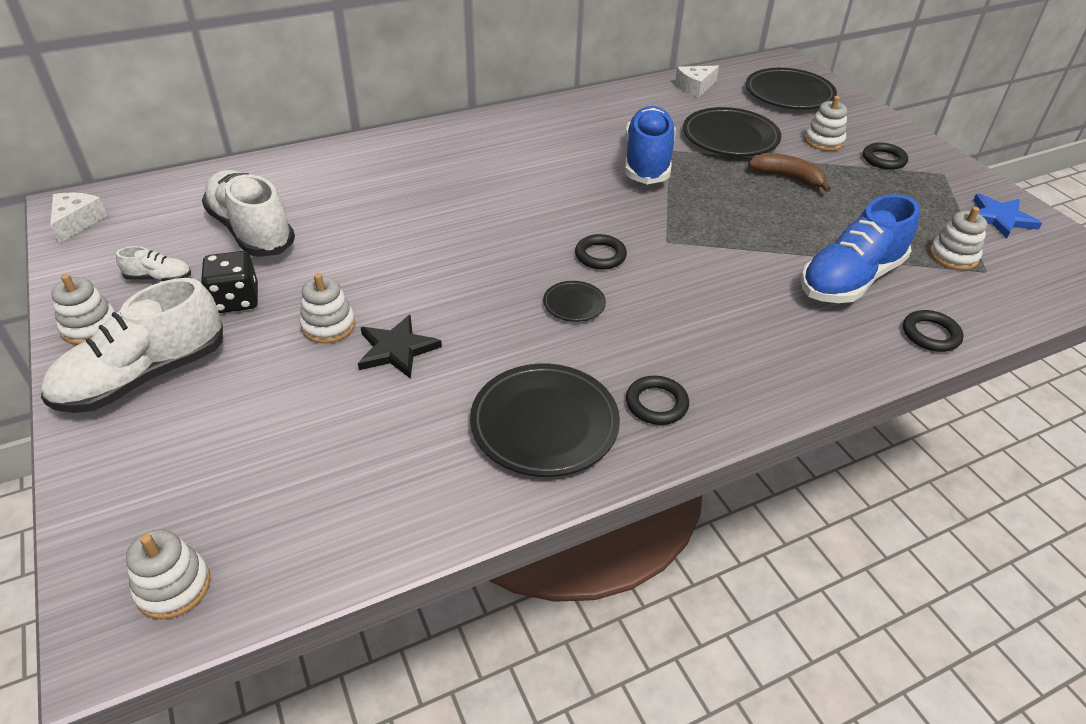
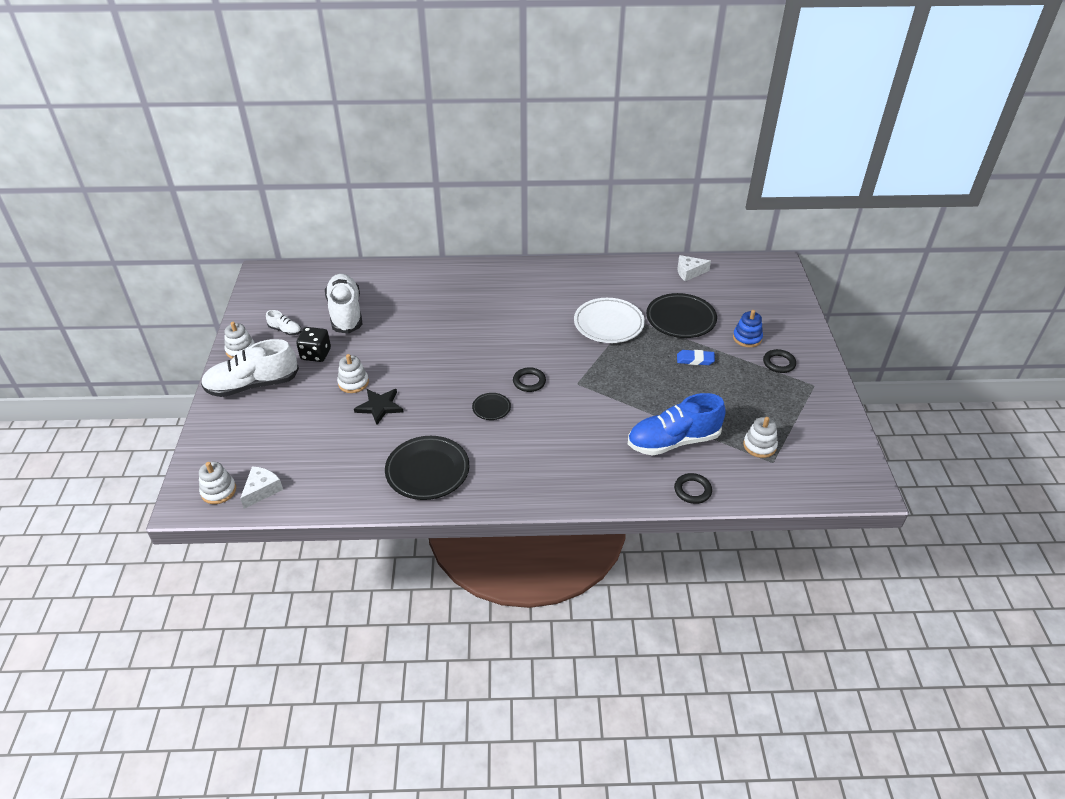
camera: 25 degrees right, 0 degrees up
white cheese [50,193,107,243] -> white cheese moved to [240,466,283,509]
blue shoe [625,106,676,184] -> white plate [574,298,645,343]
black ring [626,376,689,425] -> none
black plate [746,68,837,109] -> none
brown banana [748,153,831,192] -> blue eraser [677,350,715,365]
white stacking toy [805,96,847,151] -> blue stacking toy [733,310,763,347]
blue star [973,194,1042,239] -> none

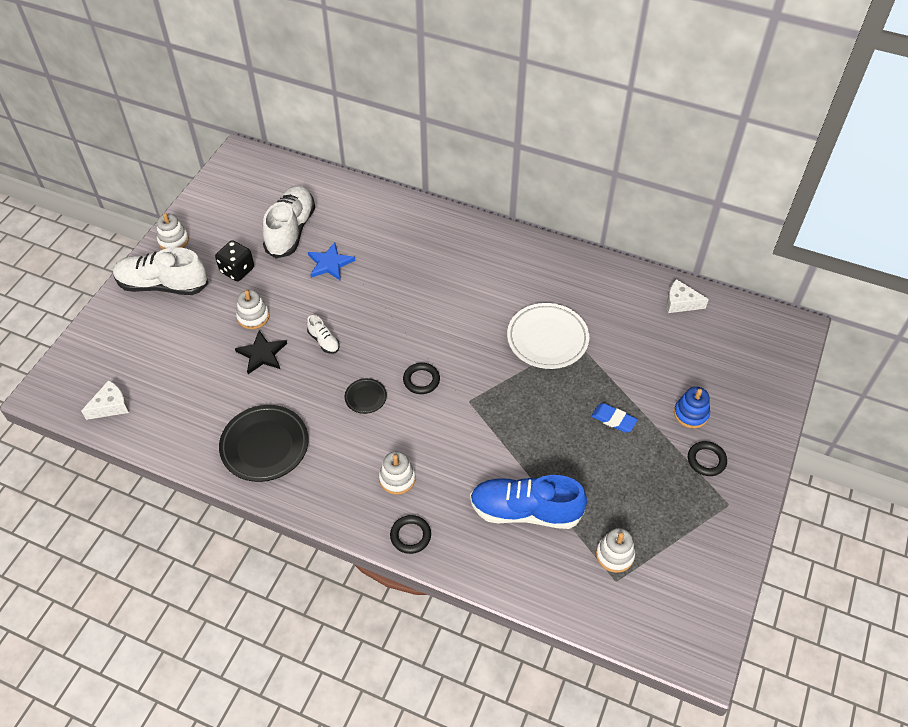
camera: 25 degrees right, 10 degrees up
white stacking toy [199,462,236,504] -> white stacking toy moved to [379,451,416,495]
white shoe [266,310,301,335] -> white shoe moved to [307,315,340,354]
black plate [646,293,717,338] -> none
black ring [674,473,712,504] -> black ring moved to [390,515,431,554]
none -> blue star [308,242,355,281]

